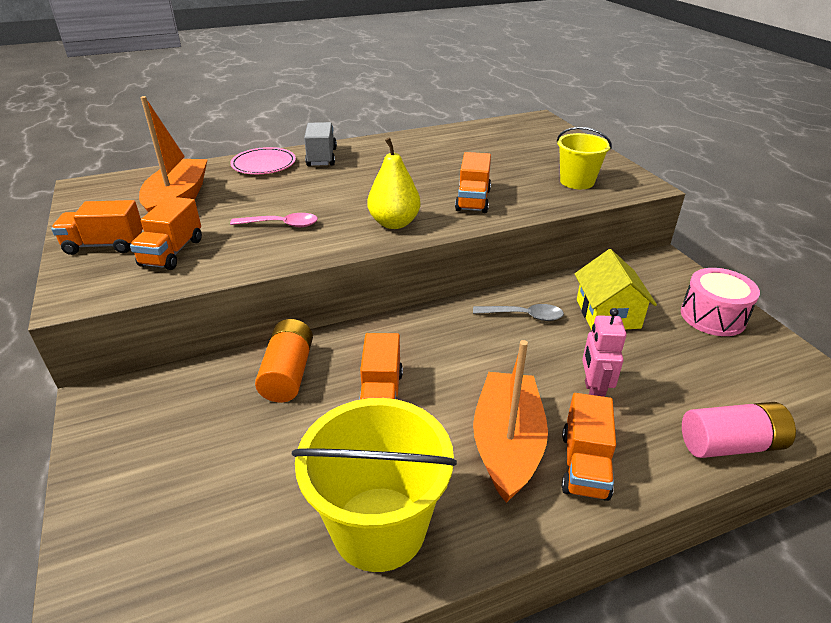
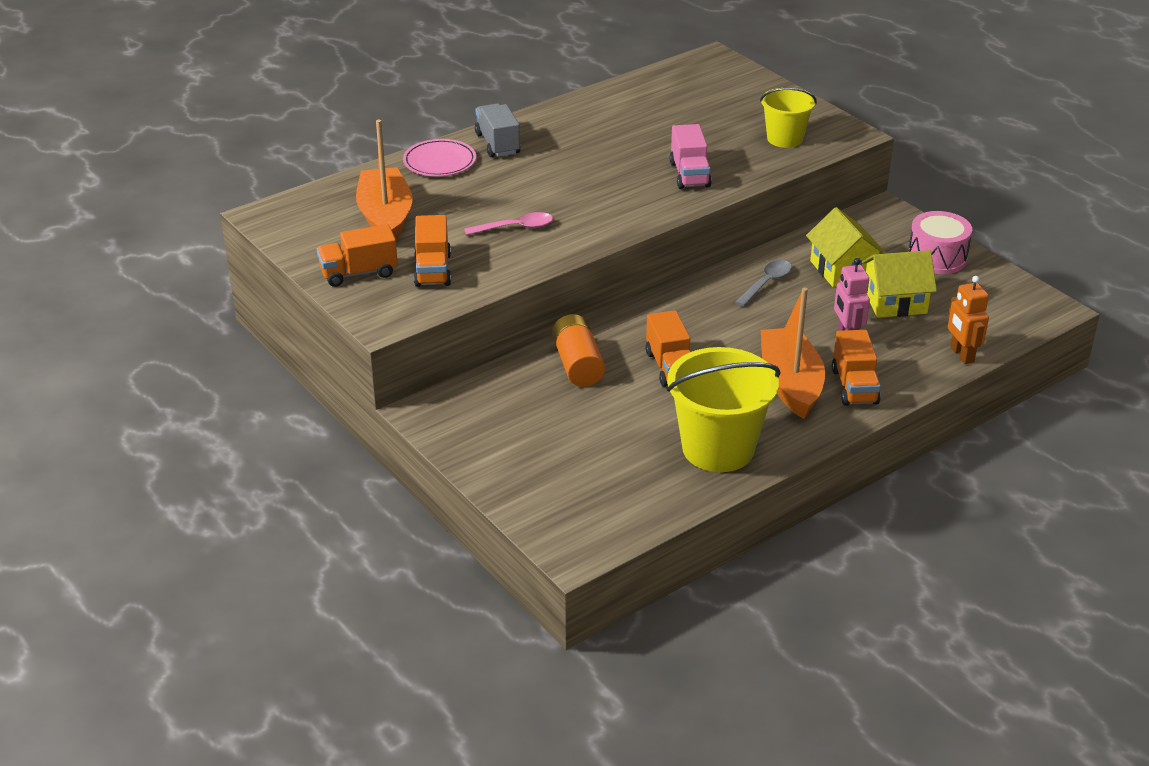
camera: 15 degrees left, 0 degrees up
yellow pear [367,137,421,229] -> none
orange truck [455,152,491,213] -> pink truck [670,124,712,189]
grey spoon [473,304,564,321] -> grey spoon turned 45 degrees counterclockwise [735,260,792,307]
pink battery [682,402,796,458] -> orange robot [948,276,989,364]
none -> yellow house [862,250,937,318]

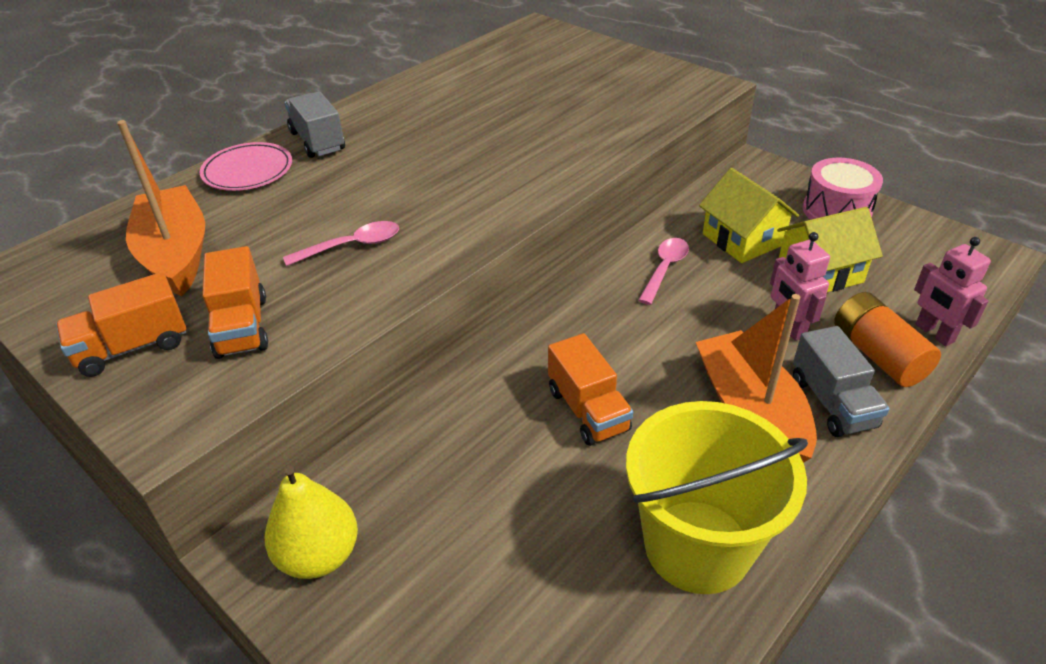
camera: 10 degrees left, 5 degrees up
orange battery [552,314,605,387] -> orange battery moved to [834,292,941,387]
pink truck [670,124,712,189] -> none
grey spoon [735,260,792,307] -> pink spoon [638,238,689,305]
yellow bucket [760,88,817,148] -> none
orange truck [832,330,881,406] -> grey truck [793,326,890,437]
orange robot [948,276,989,364] -> pink robot [914,237,991,346]
none -> yellow pear [265,465,358,579]

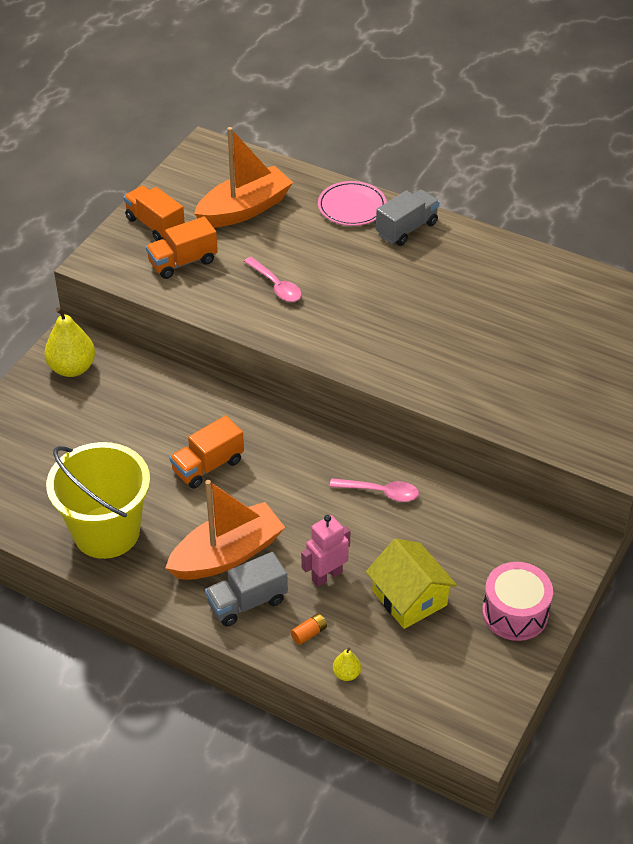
camera: 75 degrees right, 5 degrees up
yellow house [699,168,799,263] -> none
orange battery [834,292,941,387] -> orange battery [291,613,327,645], size x0.44
pink robot [914,237,991,346] -> yellow pear [333,648,361,681]

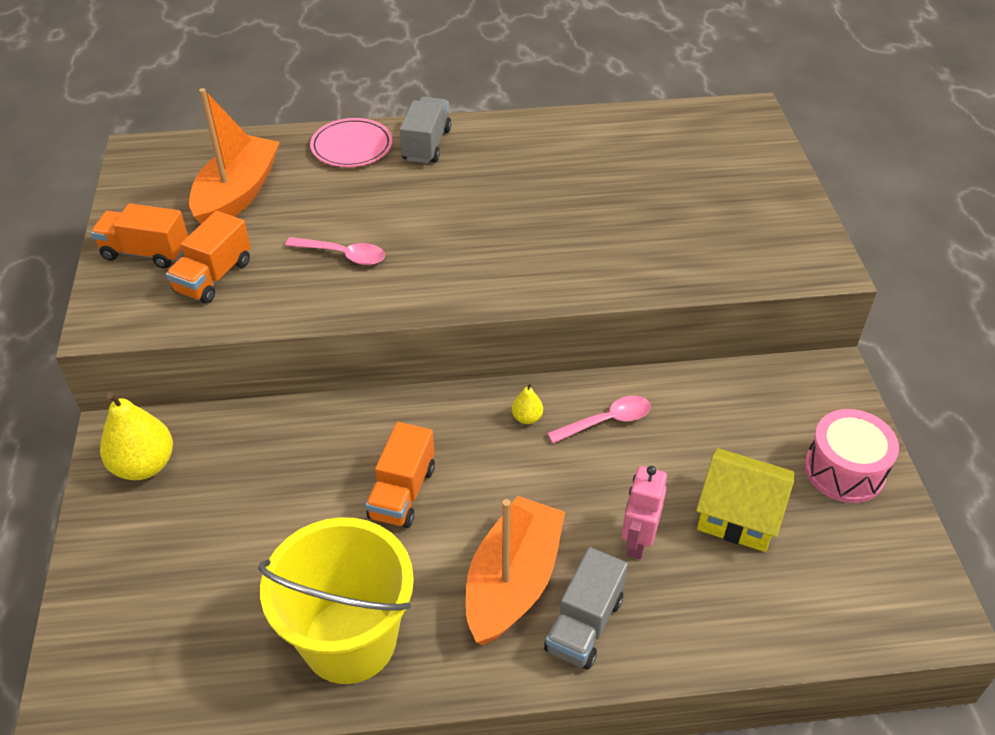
camera: 35 degrees left, 0 degrees up
orange battery [291,613,327,645] -> none
yellow pear [333,648,361,681] -> yellow pear moved to [512,382,543,424]

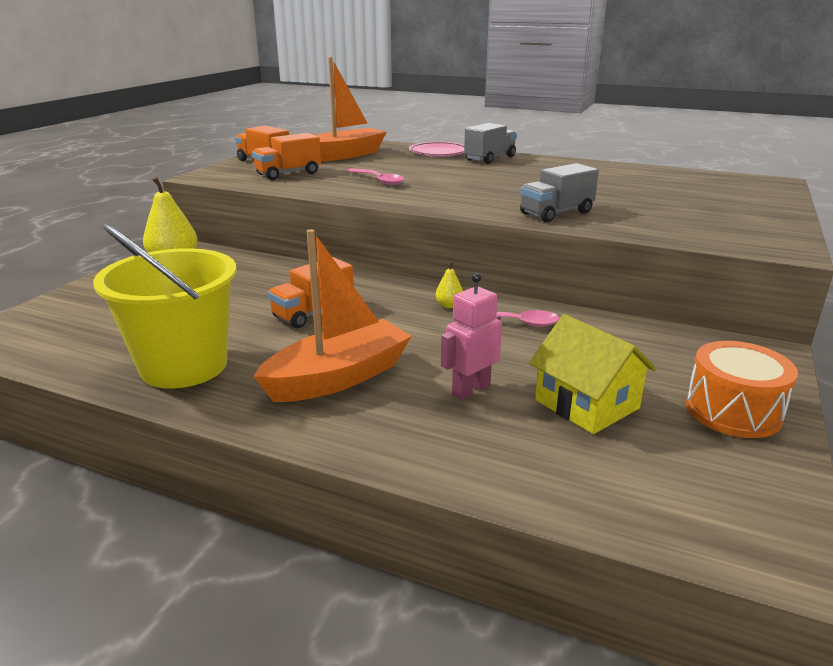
camera: 30 degrees right, 20 degrees down
grey truck [544,547,628,670] -> grey truck moved to [520,163,599,222]
pink drum [805,409,899,503] -> orange drum [686,341,798,438]

